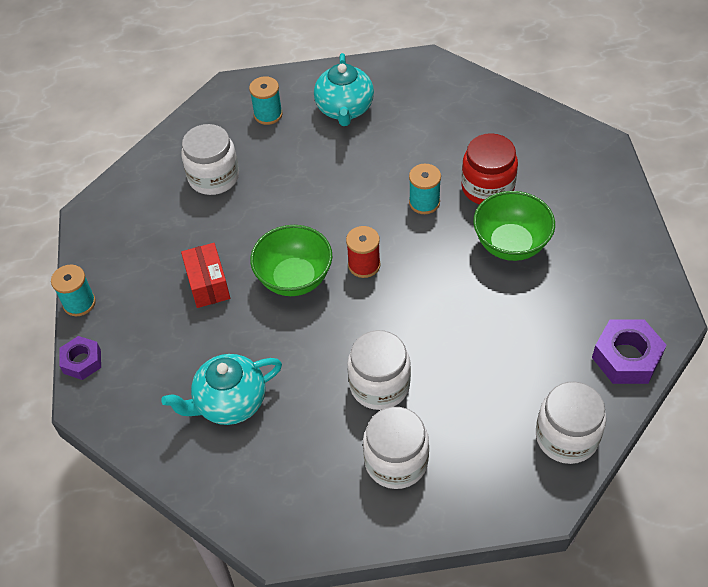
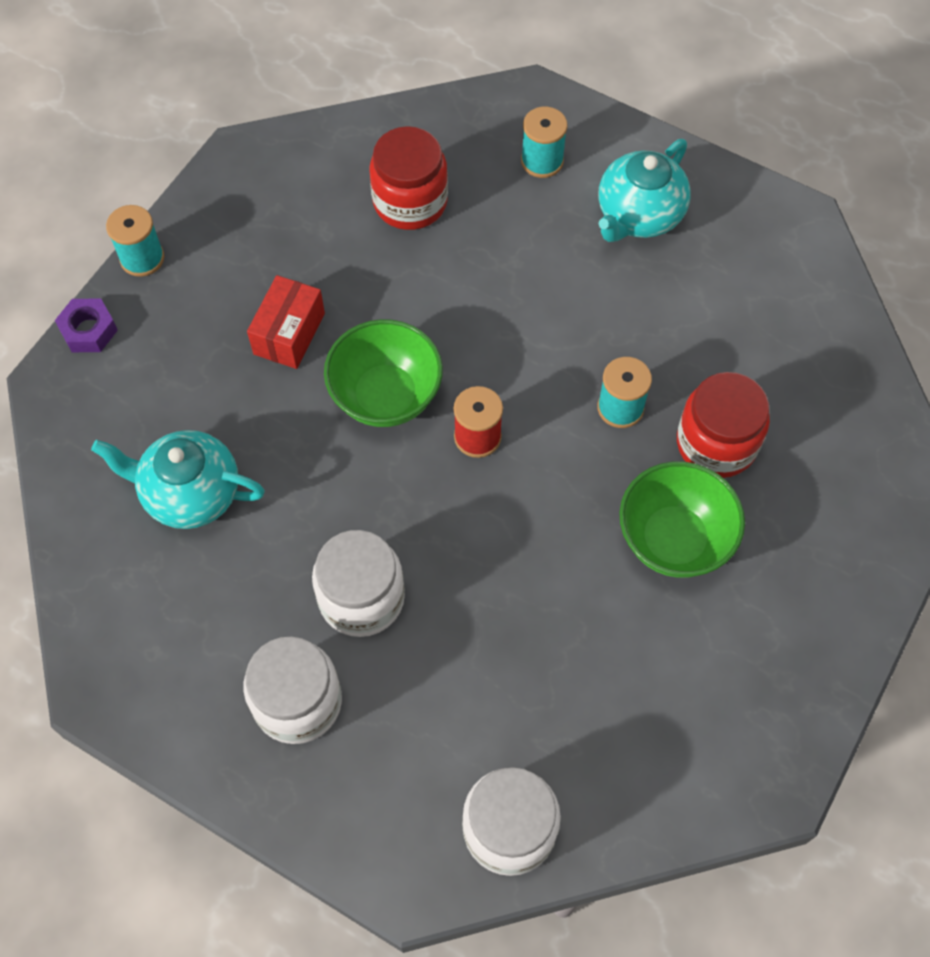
camera: 35 degrees right, 10 degrees up
white jar [181,124,239,195] -> red jar [370,126,448,230]
purple nut [592,320,666,384] -> none

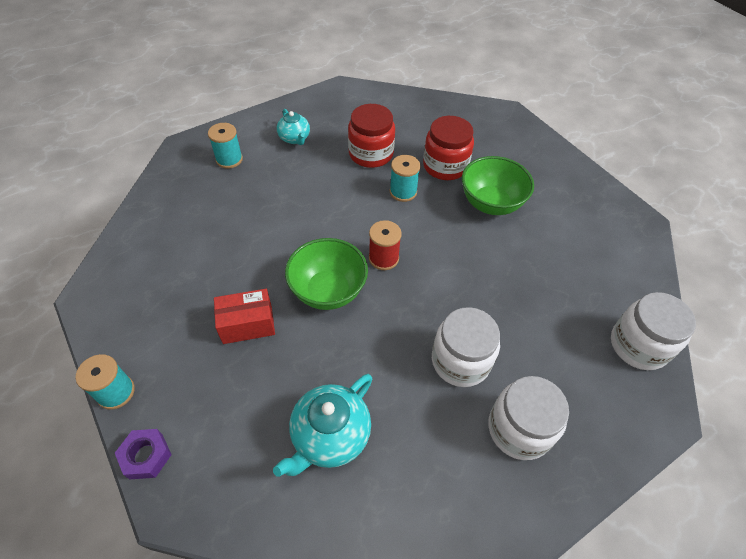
camera: 65 degrees left, 10 degrees down
red box [247,275,325,369] -> red box turned 60 degrees counterclockwise [214,289,275,344]
red jar [370,126,448,230] -> red jar moved to [348,104,395,168]
turquoise teapot [598,139,691,242] -> turquoise teapot [277,109,310,145], size x0.62

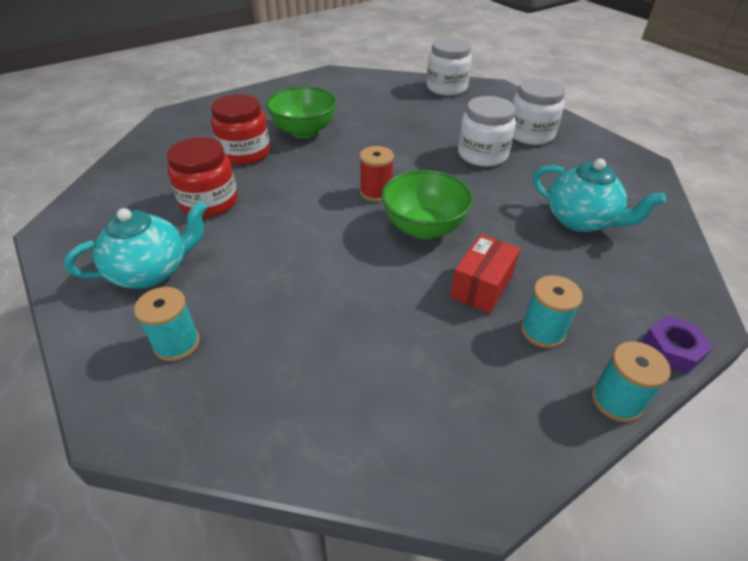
camera: 90 degrees left, 10 degrees down
red box [214,289,275,344] -> red box turned 45 degrees clockwise [450,234,520,314]
turquoise teapot [277,109,310,145] -> turquoise teapot [64,201,207,288], size x1.61
turquoise spool [390,155,420,202] -> turquoise spool moved to [521,275,583,348]

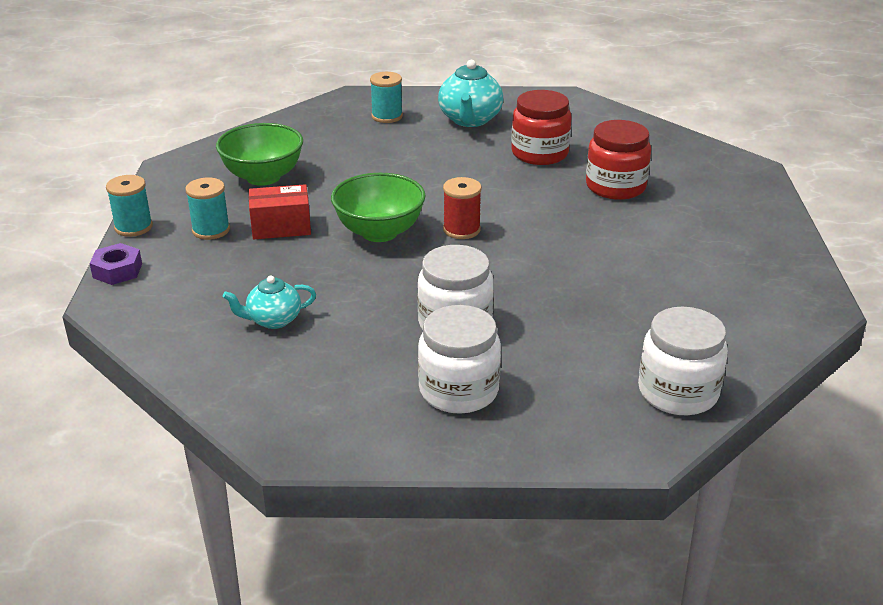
camera: 125 degrees right, 10 degrees down
green bowl [266,86,337,138] -> green bowl moved to [216,123,303,186]
red box [450,234,520,314] -> red box turned 75 degrees counterclockwise [249,184,311,239]
turquoise teapot [533,159,666,232] -> turquoise teapot [223,275,316,329], size x0.62

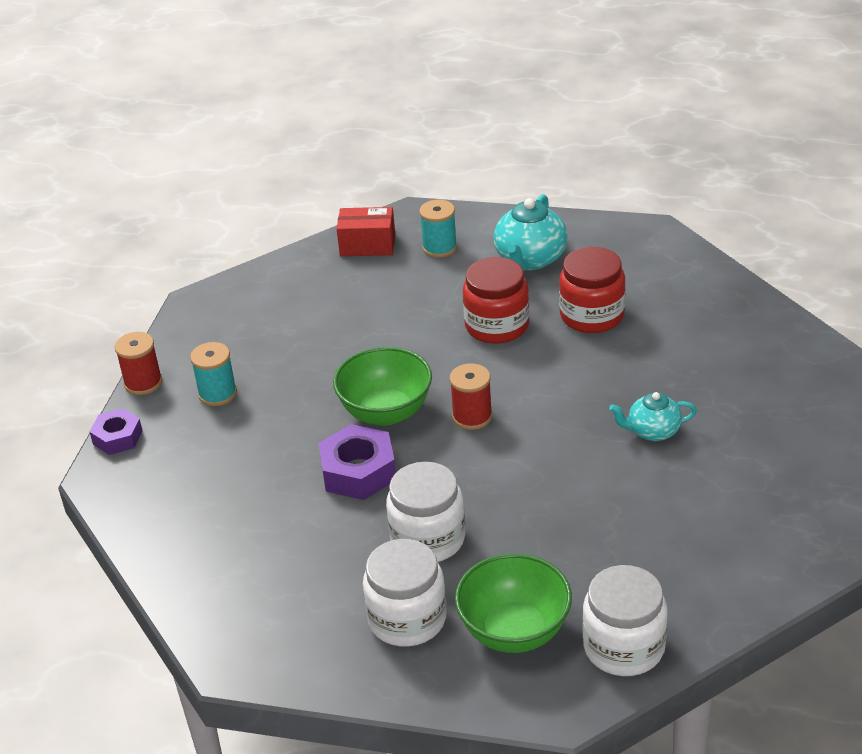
camera: 15 degrees right, 5 degrees up
turquoise spool [106,175,153,237] -> red spool [115,332,162,395]
green bowl [216,123,303,186] -> green bowl moved to [455,553,572,653]
turquoise teapot [223,275,316,329] -> turquoise teapot moved to [609,392,697,441]
red box [249,184,311,239] -> red box moved to [337,207,395,256]
red jar [586,120,651,200] -> red jar moved to [463,257,530,344]
none -> purple nut [318,424,396,500]

